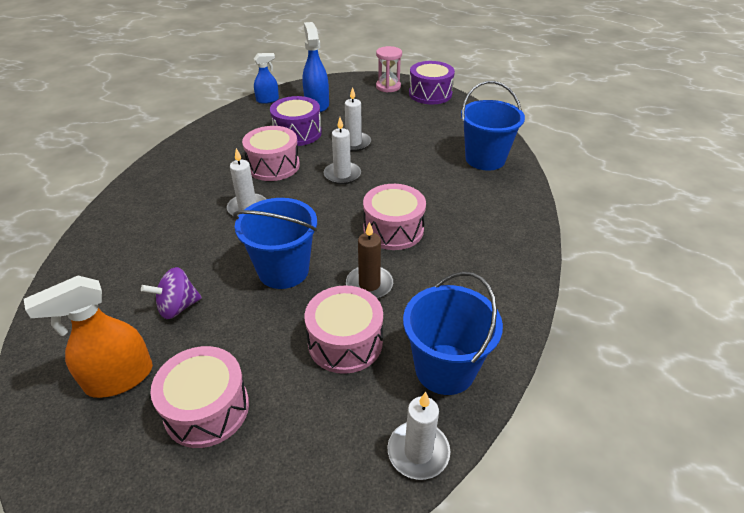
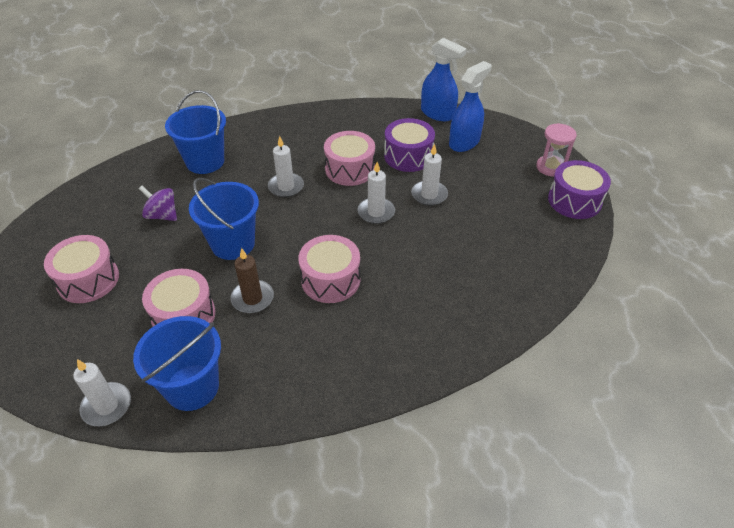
camera: 55 degrees right, 5 degrees up
orange spray bottle [24,276,153,398] -> none
blue spray bottle [254,53,279,104] -> blue spray bottle [421,37,466,121], size x1.61
blue bucket [461,81,525,170] -> blue bucket moved to [165,90,226,174]

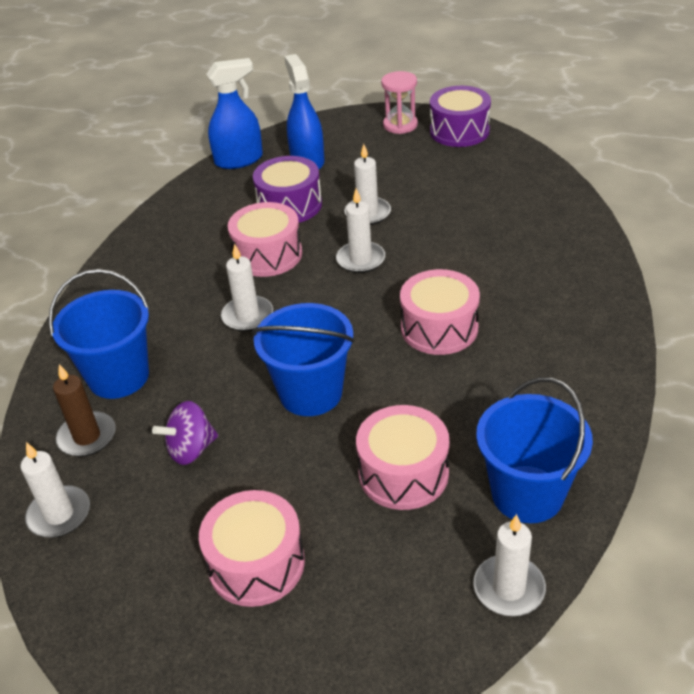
camera: 55 degrees left, 5 degrees down
brown candle [230,248,274,313] -> brown candle moved to [53,364,116,457]
none -> white candle [21,442,90,538]

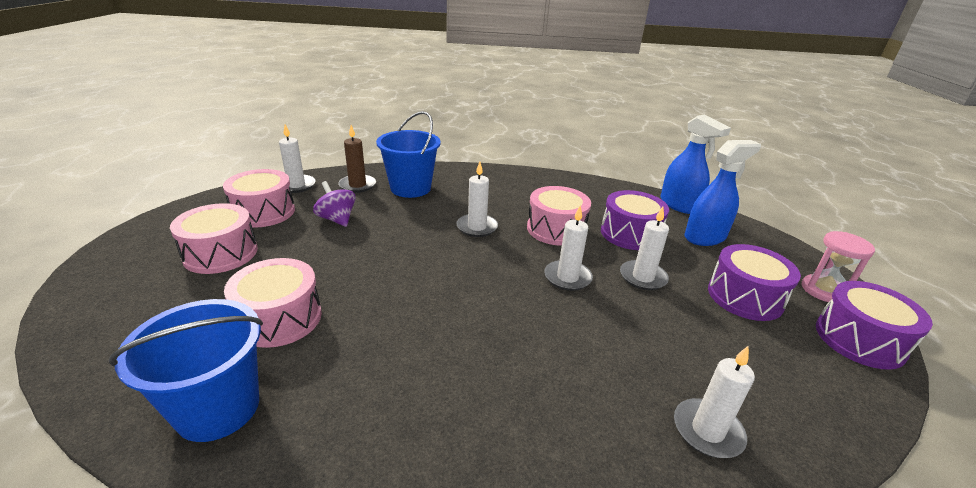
camera: 75 degrees right, 10 degrees down
blue bucket [252,303,355,416] -> none
pink drum [400,269,480,355] -> pink drum moved to [223,169,295,227]
white candle [473,514,546,616] -> white candle moved to [674,346,755,458]
none -> purple drum [708,244,801,321]

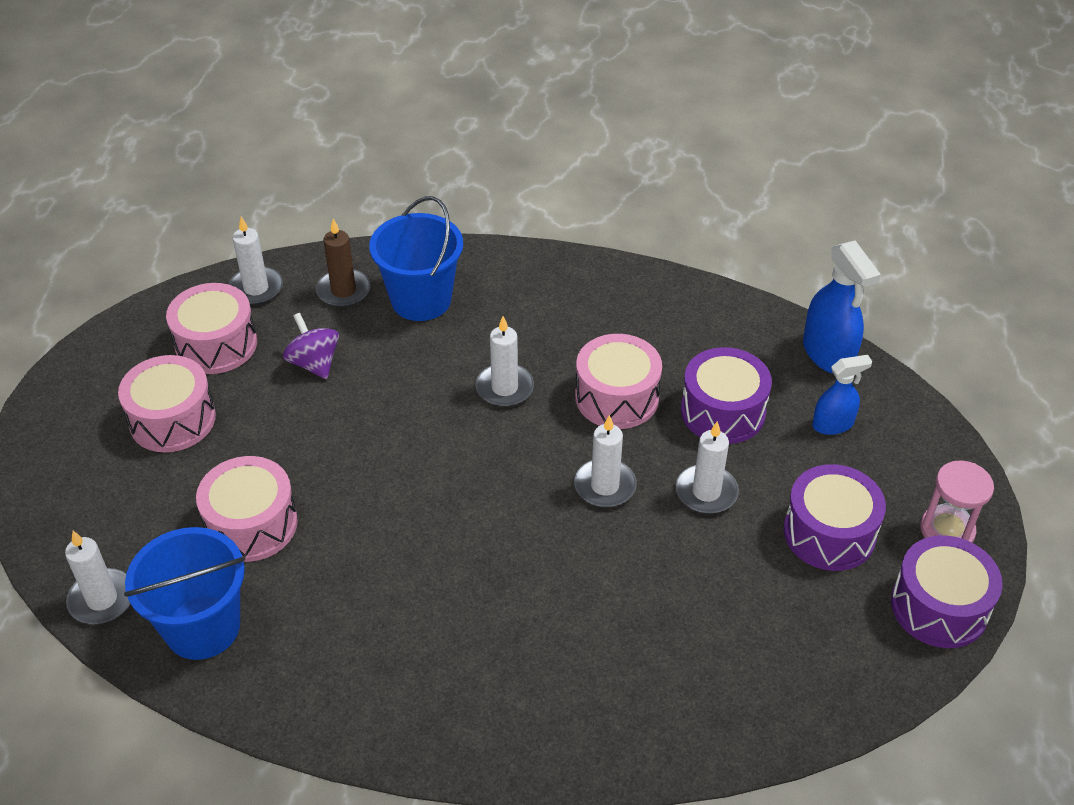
camera: 10 degrees right, 15 degrees up
white candle [674,346,755,458] -> white candle moved to [65,531,130,624]
blue spray bottle [685,140,761,246] -> blue spray bottle [812,355,872,435], size x0.62

